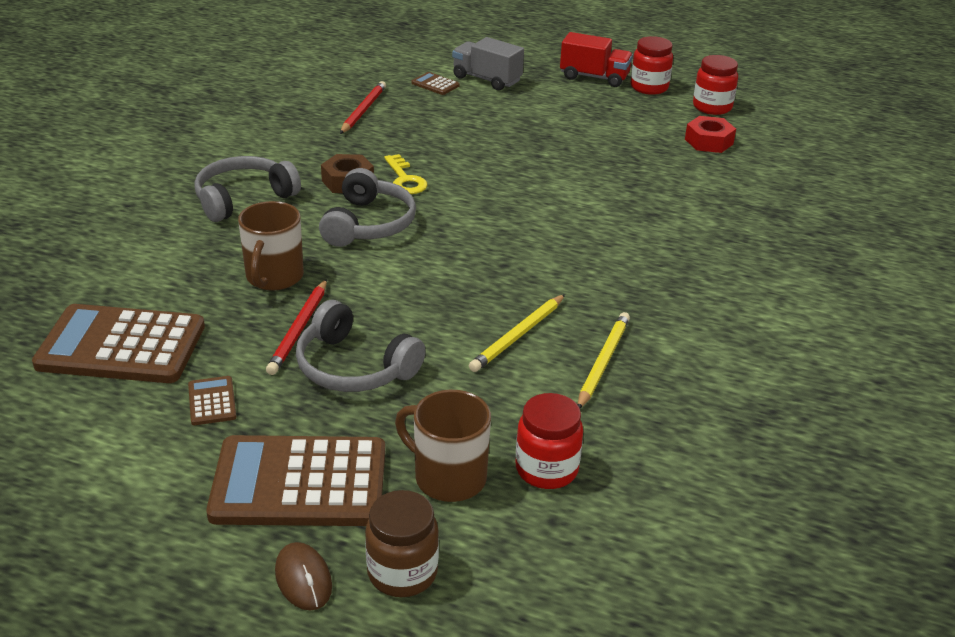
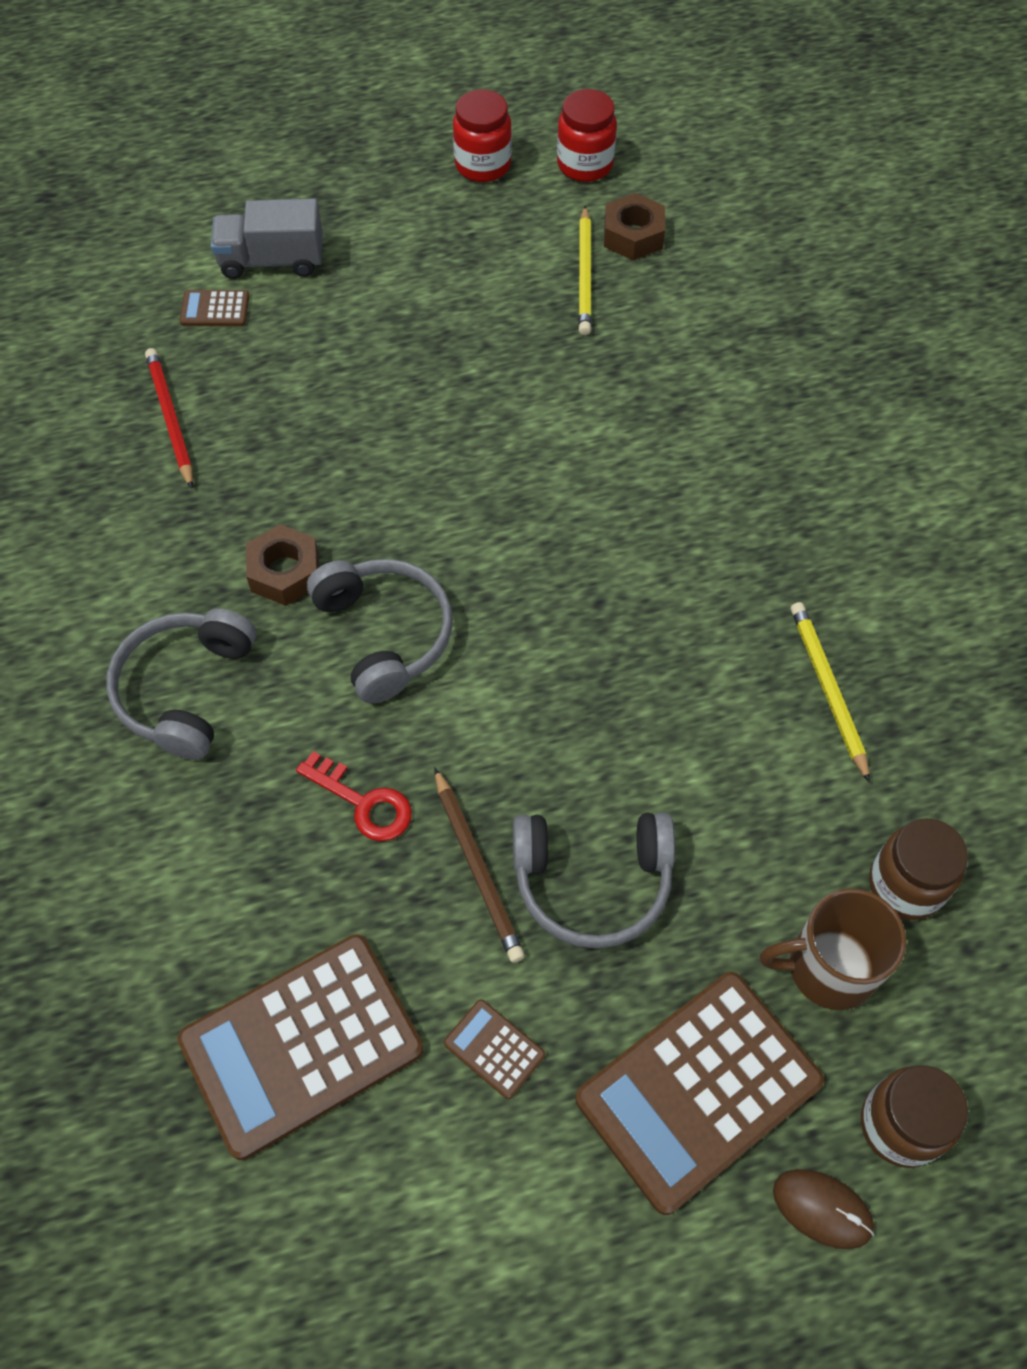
camera: 35 degrees left, 25 degrees up
brown mug [238,201,304,291] -> red key [296,751,412,841]
red pencil [266,279,327,375] -> brown pencil [434,767,525,963]
yellow key [384,154,427,194] -> none
yellow pencil [469,294,565,372] -> yellow pencil moved to [578,206,591,335]
red jar [516,393,583,489] -> brown jar [869,818,968,920]
red truck [560,32,633,87] -> none
red nut [685,116,736,153] -> brown nut [604,193,665,260]

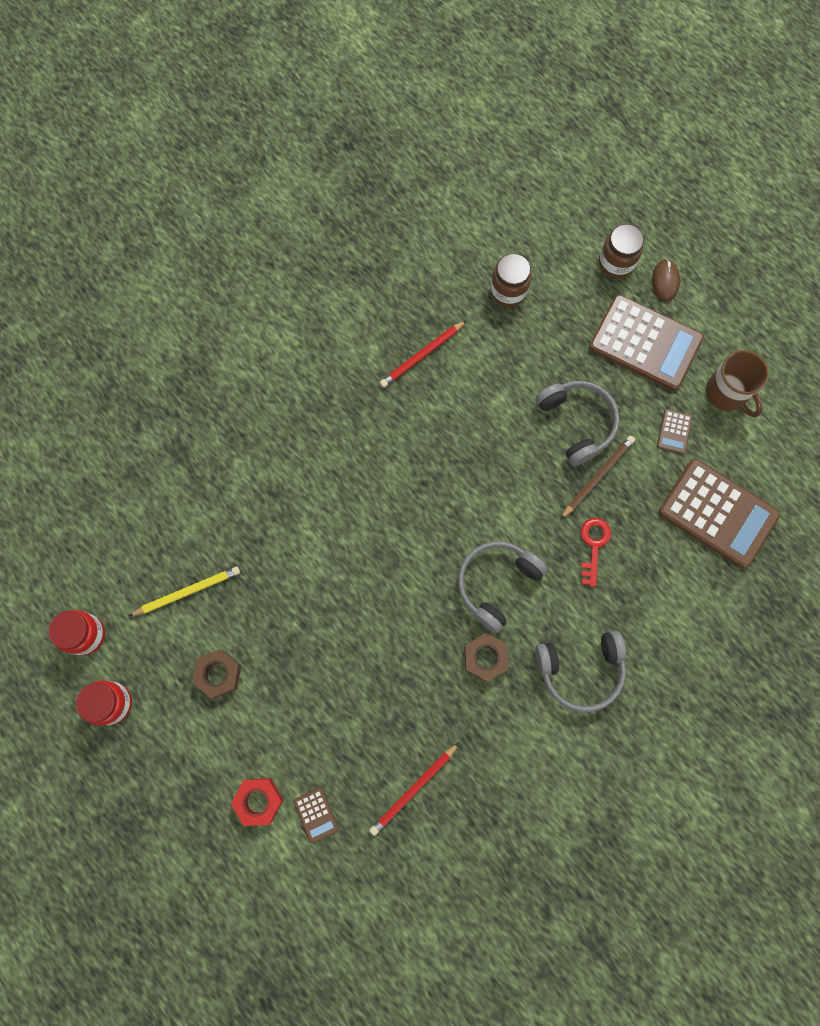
camera: 115 degrees left, 15 degrees up
grey truck [211,198,323,279] -> red nut [231,778,283,826]
brown nut [604,193,665,260] -> brown nut moved to [192,649,241,699]
brown mug [760,888,906,1010] -> brown mug moved to [706,350,769,418]
yellow pencil [791,602,870,783] -> red pencil [380,320,467,388]

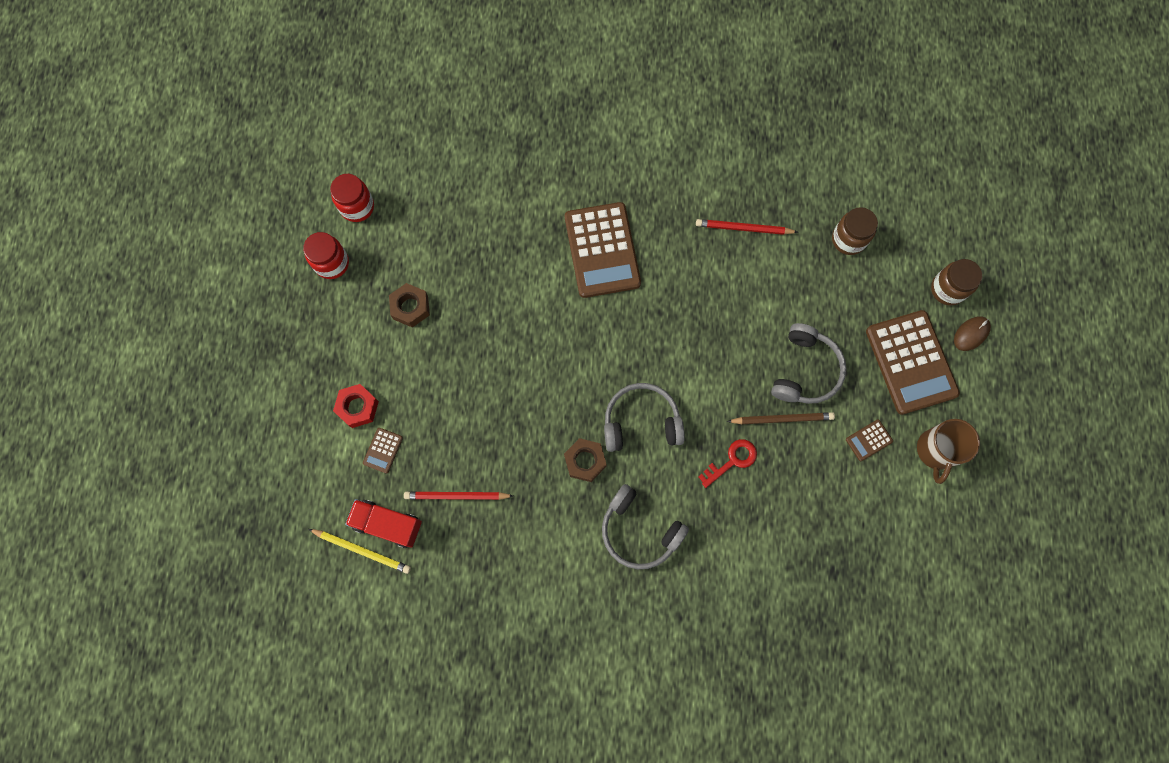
camera: 45 degrees right, 0 degrees up
yellow pencil [129,567,240,616] -> yellow pencil moved to [309,529,411,574]
brown calculator [659,459,780,568] -> brown calculator moved to [565,202,641,298]
none -> red truck [345,499,422,548]

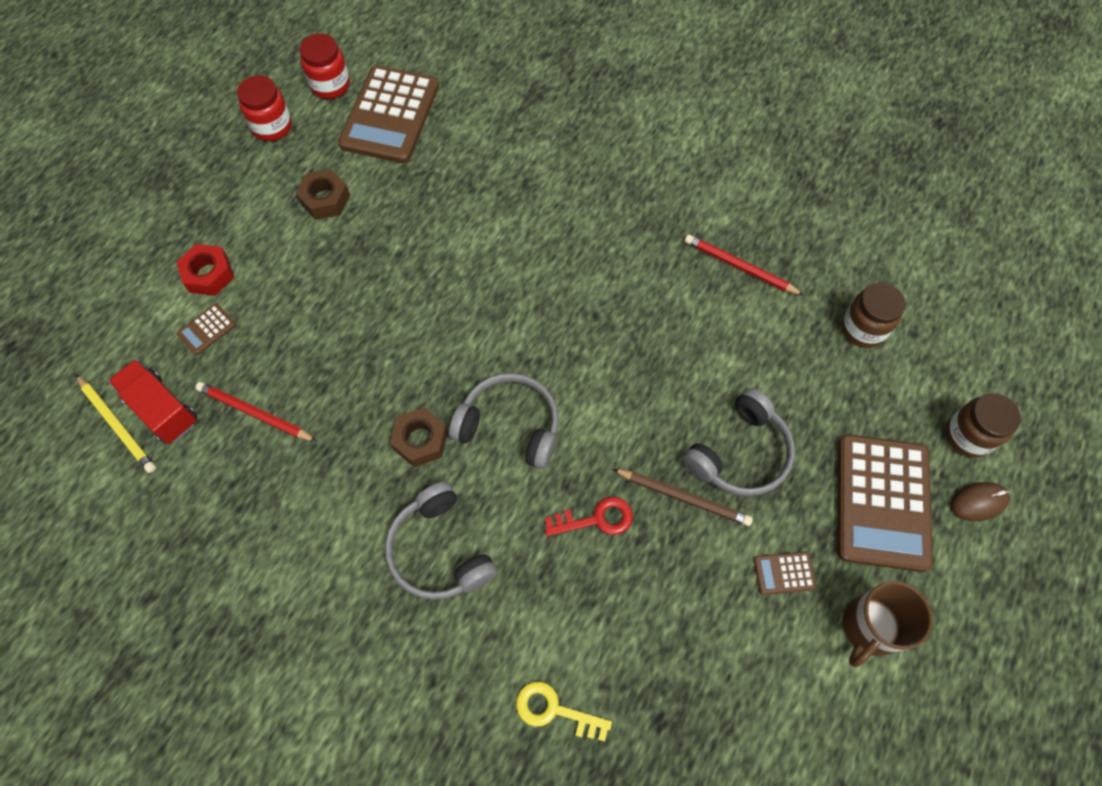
camera: 25 degrees right, 10 degrees down
brown calculator [565,202,641,298] -> brown calculator moved to [338,65,439,163]
none -> yellow key [516,681,612,742]

